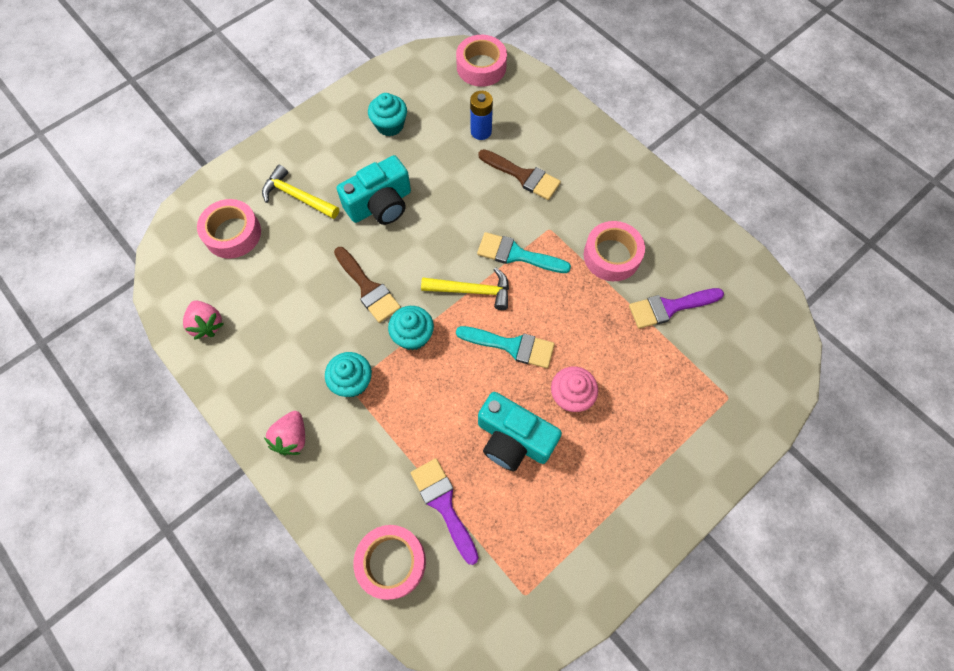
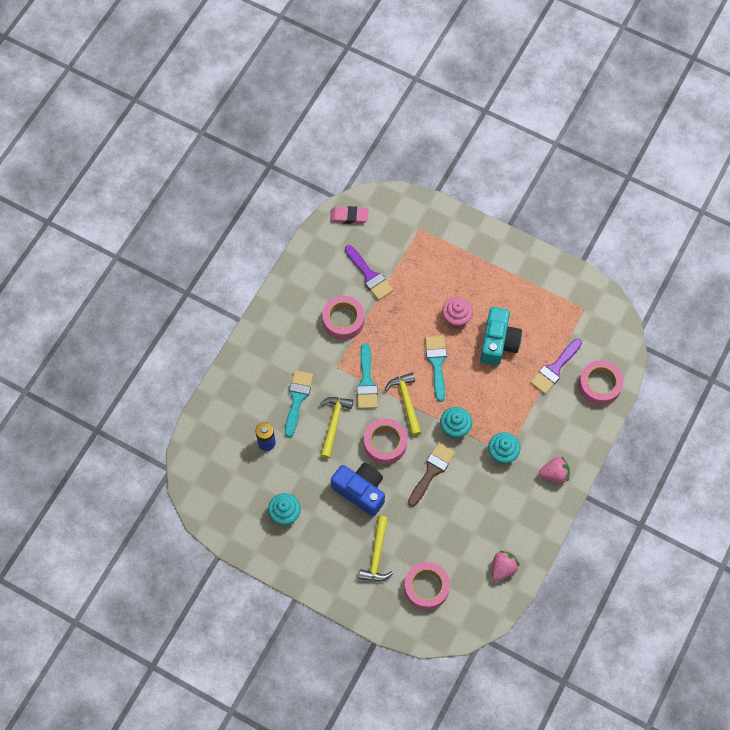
camera: 110 degrees left, 0 degrees up
turquoise camera [336,155,411,225] -> blue camera [331,463,385,516]
pink tape [456,35,507,87] -> pink tape moved to [364,418,407,464]
brown brush [478,149,561,200] -> turquoise brush [285,370,313,437]
none -> yellow hammer [320,397,353,459]
none -> pink eraser [330,206,368,224]

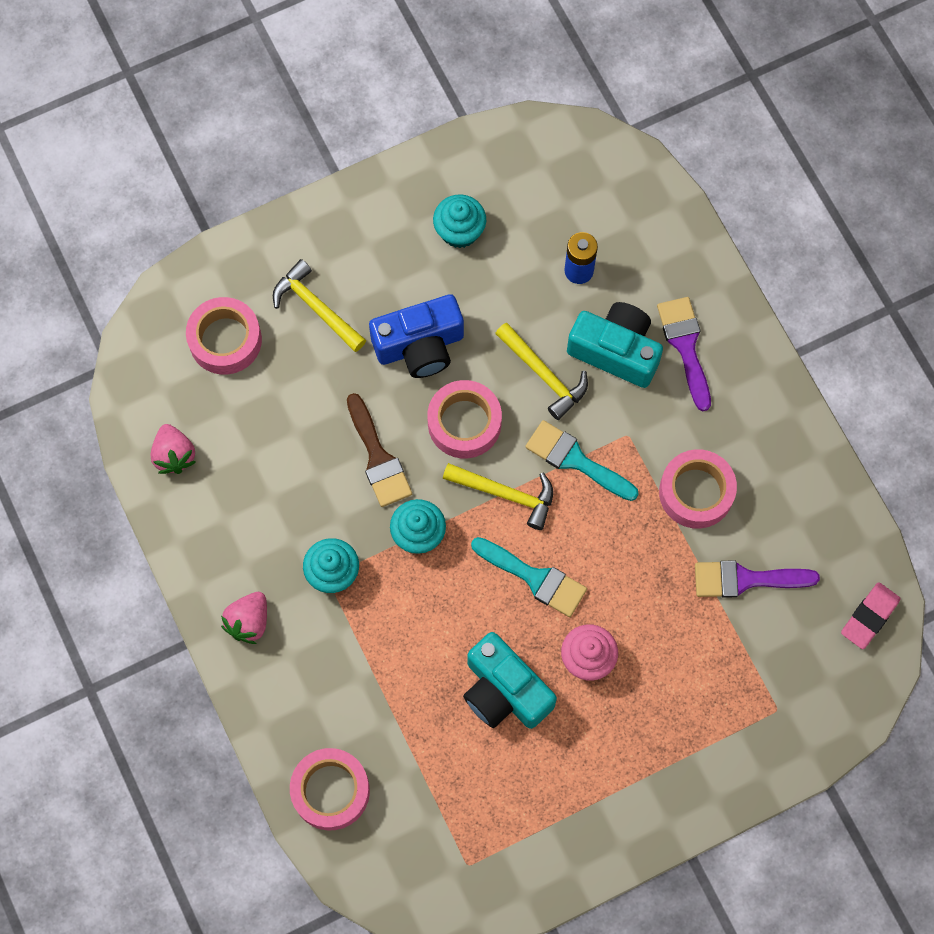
camera: 125 degrees right, 5 degrees up
turquoise brush [285,370,313,437] -> turquoise camera [567,302,663,388]
purple brush [530,339,582,394] -> purple brush moved to [657,297,711,411]

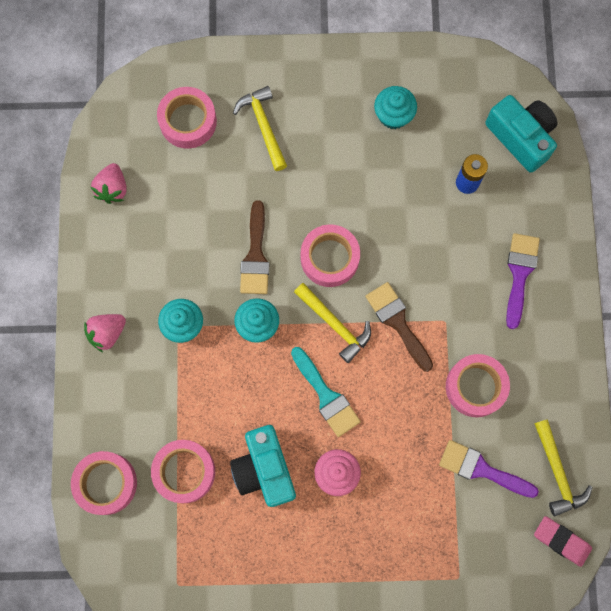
camera: 25 degrees right, 5 degrees up
blue camera [369,294,464,378] -> none
yellow hammer [495,322,588,420] -> yellow hammer moved to [534,419,593,516]
turquoise brush [525,420,639,501] -> brown brush [365,282,433,372]
turquoise camera [567,302,663,388] -> turquoise camera moved to [485,95,557,173]
pink eraser [841,582,900,649] -> pink eraser turned 60 degrees clockwise [534,516,592,567]
none -> pink tape [151,440,215,503]

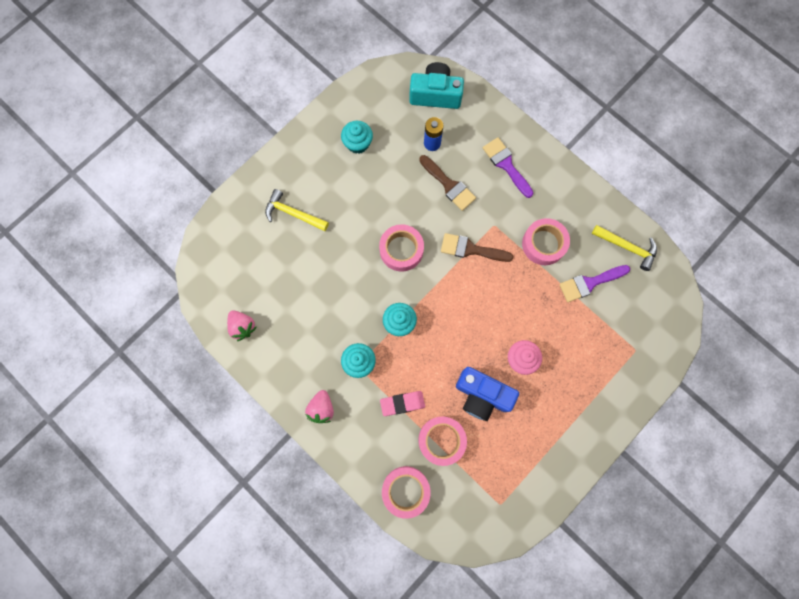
camera: 45 degrees left, 0 degrees up
pink tape [157,87,217,149] -> none
turquoise camera [230,425,296,507] -> blue camera [456,367,519,421]
brown brush [240,200,269,294] -> brown brush moved to [419,155,476,211]
turquoise brush [291,347,361,437] -> none
yellow hammer [294,283,371,363] -> none
pink eraser [534,516,592,567] -> pink eraser moved to [380,391,425,416]

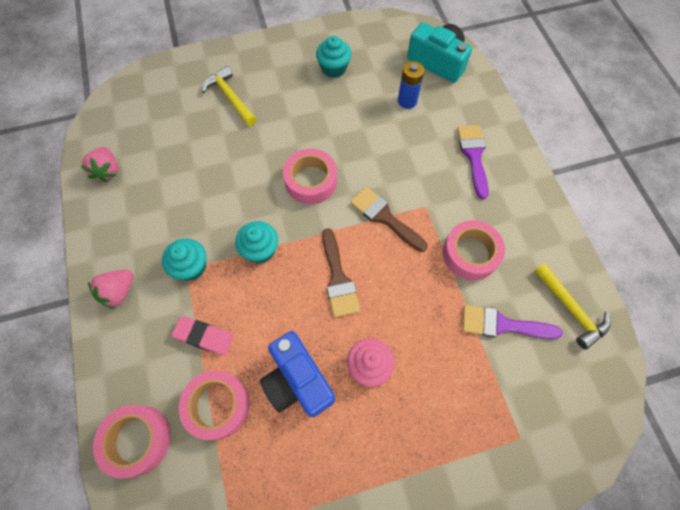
camera: 30 degrees right, 10 degrees down
brown brush [419,155,476,211] -> brown brush moved to [322,228,360,318]

